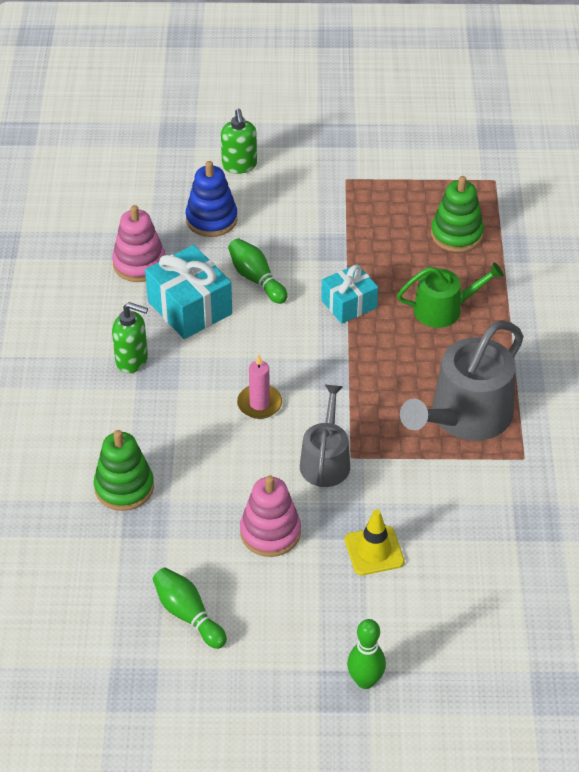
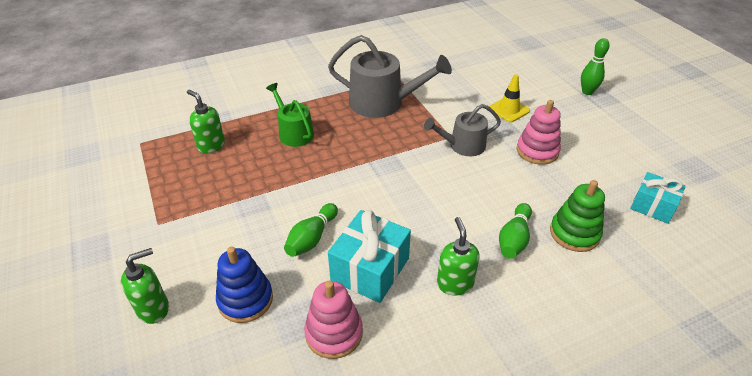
camera: 115 degrees left, 5 degrees down
green bowling pin [153,568,227,649] -> green bowling pin moved to [499,203,532,259]
pink candle [237,354,282,419] -> none
turquoise gift [321,264,378,324] -> turquoise gift moved to [630,172,686,224]
green stacking toy [431,176,484,252] -> green soap dispenser [187,90,225,154]

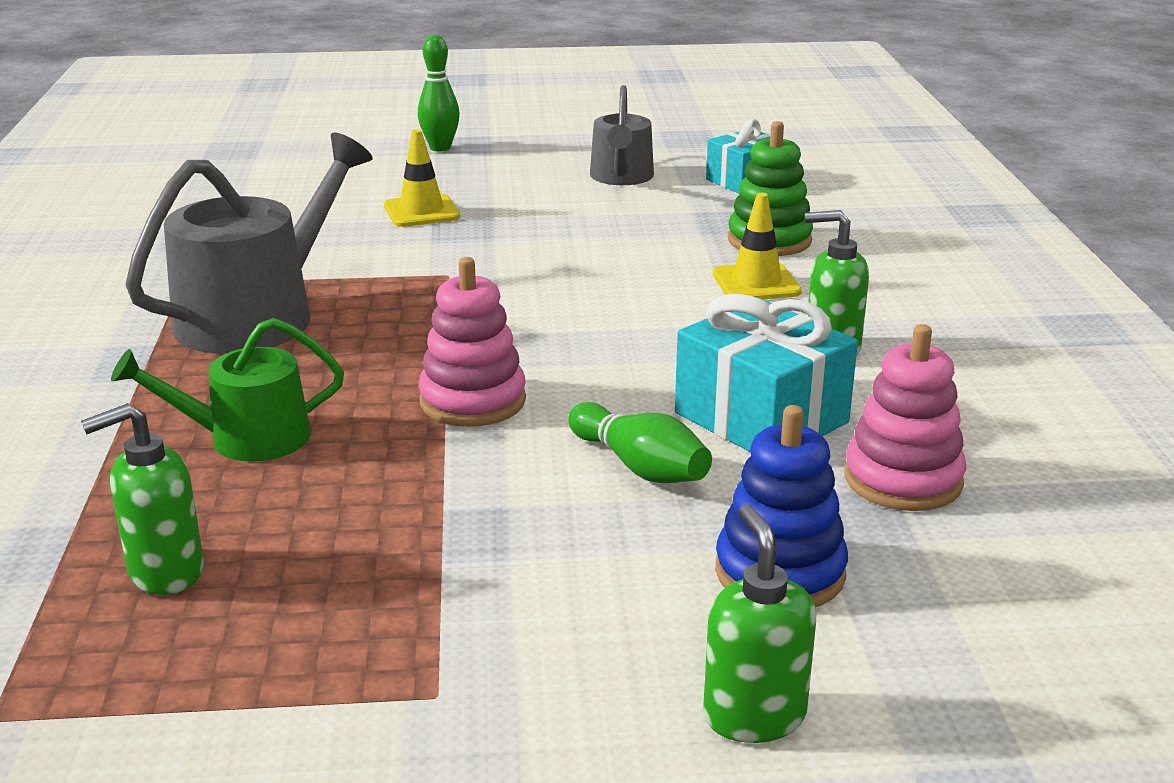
camera: 70 degrees left, 15 degrees down
grey watering can [424,104,501,156] -> grey watering can moved to [590,85,654,185]
green bowling pin [499,203,532,259] -> yellow traffic cone [713,193,802,299]
pink stacking toy [516,100,561,165] -> pink stacking toy moved to [419,257,526,427]

